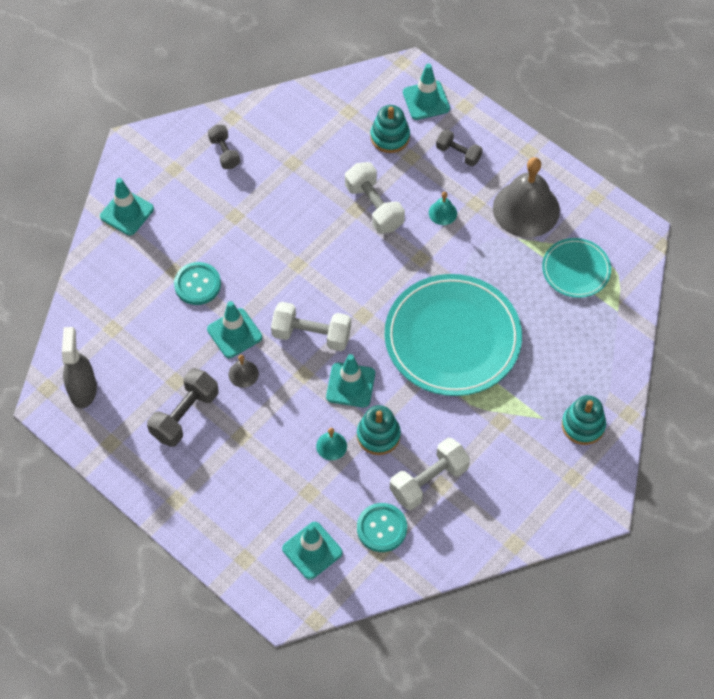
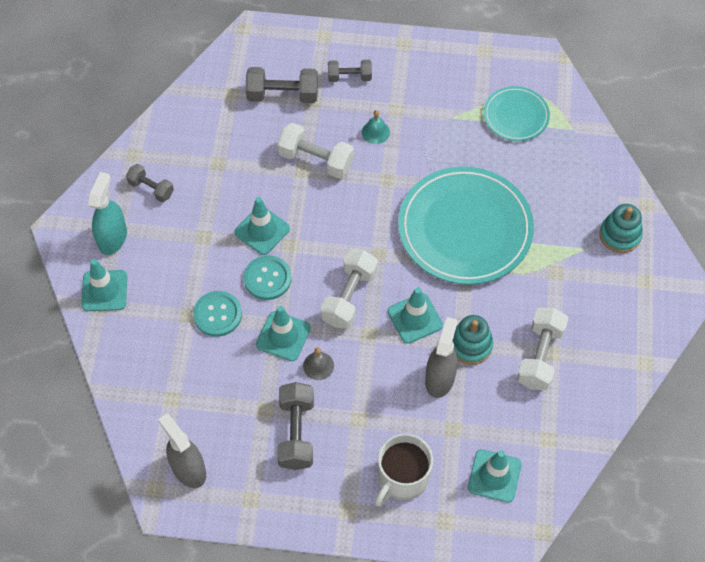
camera: 35 degrees left, 0 degrees up
white dumbbell [271,302,351,351] -> white dumbbell turned 45 degrees counterclockwise [320,249,378,329]
turquoise bell [316,428,347,460] -> grey spray bottle [425,317,458,398]
turquoise button [357,503,407,552] -> turquoise button moved to [244,255,292,300]
turquoise stacking toy [370,105,410,153] -> grey dumbbell [246,67,318,103]
turquoise traffic cone [403,64,450,120] -> turquoise traffic cone moved to [234,197,290,255]
grey bell [493,157,560,238] -> none
none -> turquoise spray bottle [88,172,127,255]
none -> white mug [375,433,433,506]

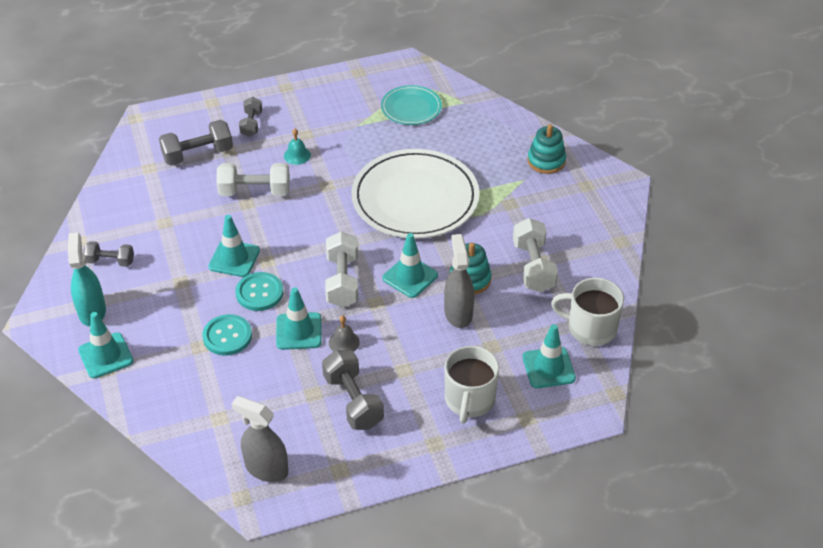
camera: 25 degrees left, 15 degrees down
grey dumbbell [328,60,372,82] -> grey dumbbell turned 60 degrees counterclockwise [239,97,262,137]
turquoise plate [398,166,534,285] -> white plate [351,149,480,239]
none -> white mug [551,278,624,346]

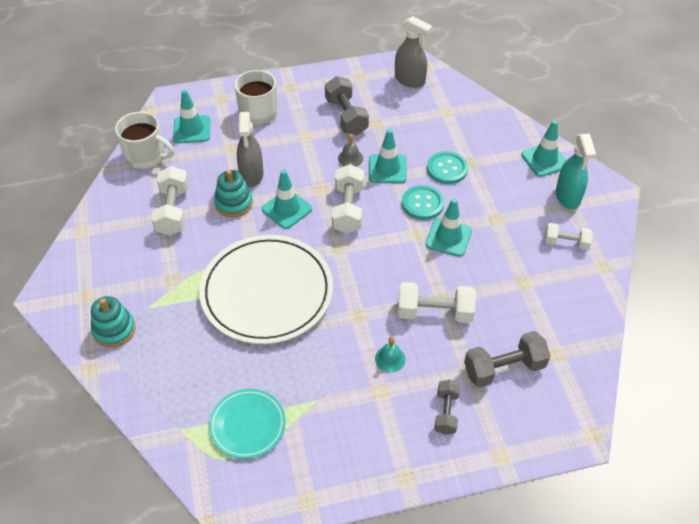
camera: 175 degrees left, 5 degrees up
grey dumbbell [83,241,134,267] -> white dumbbell [545,223,593,250]

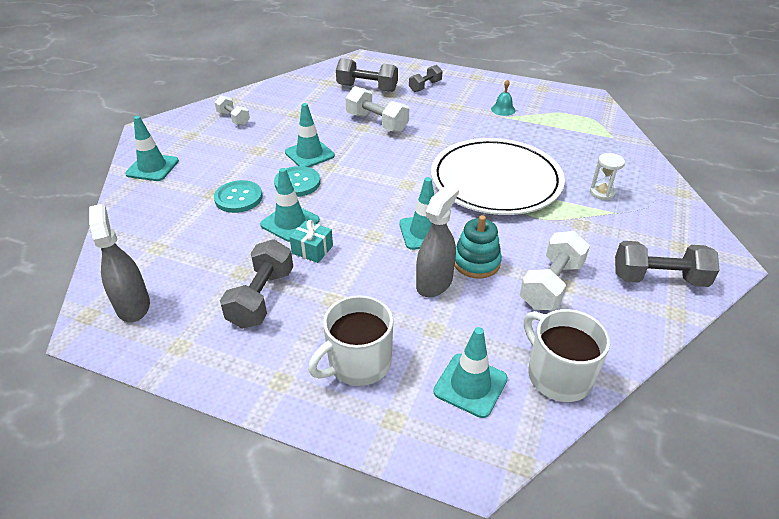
camera: 145 degrees left, 10 degrees down
turquoise stacking toy [91,296,136,348] -> none
turquoise plate [209,389,286,459] -> none
white dumbbell [332,164,364,234] -> none
grey bell [338,134,363,167] -> turquoise gift [289,220,333,263]
turquoise bell [375,337,406,373] -> turquoise bell moved to [491,79,516,116]
turquoise spray bottle [556,134,596,209] -> none
none -> white hourglass [590,153,625,200]
none -> grey dumbbell [615,241,720,287]

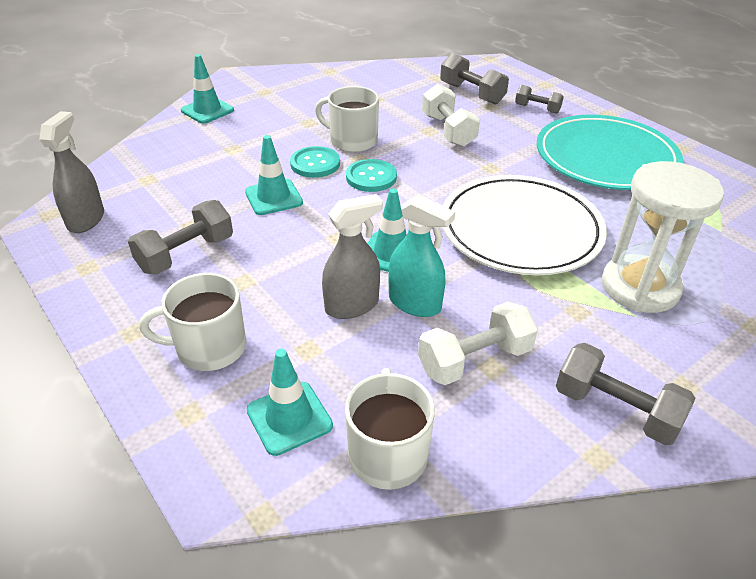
camera: 30 degrees right, 0 degrees up
white dumbbell [214,95,250,126] -> none
turquoise button [214,180,262,213] -> turquoise button moved to [346,159,397,192]
turquoise traffic cone [285,103,335,167] -> white mug [315,86,379,152]
turquoise gift [289,220,333,263] -> none
grey dumbbell [409,65,442,92] -> grey dumbbell turned 45 degrees clockwise [515,85,564,114]
turquoise stacking toy [455,215,502,278] -> turquoise spray bottle [388,194,455,317]
turquoise bell [491,79,516,116] -> turquoise plate [537,114,683,190]
white hourglass [590,153,625,200] -> white hourglass [602,161,724,313], size x2.34

